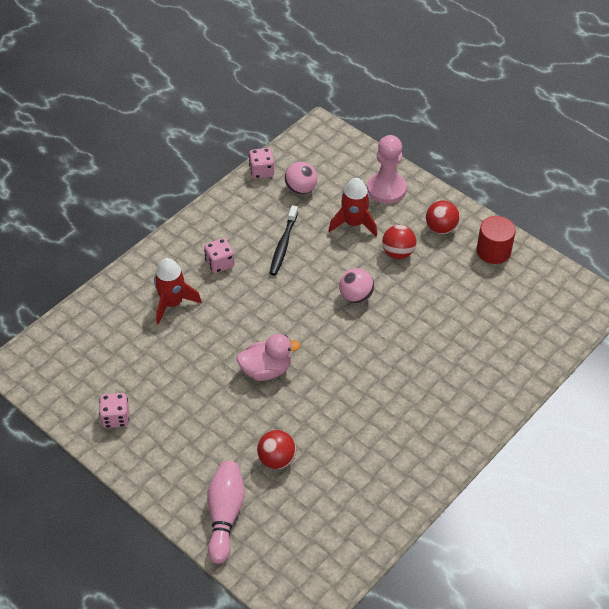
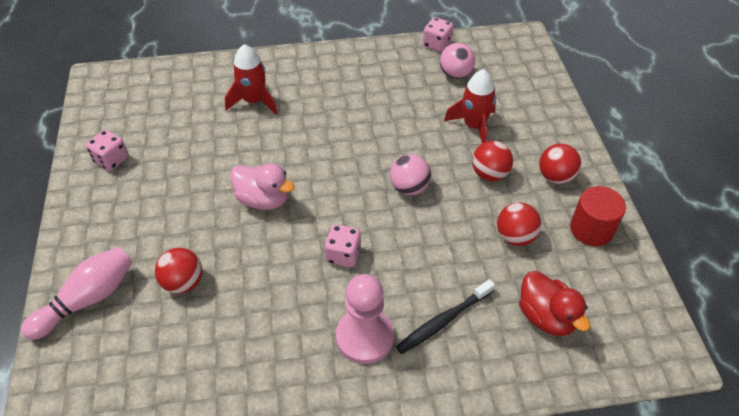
camera: 40 degrees right, 0 degrees up
pink dice [204,238,235,273] -> pink dice moved to [324,224,361,267]
black toothbrush [269,205,298,276] -> black toothbrush moved to [396,279,495,354]
pink pawn [367,135,407,204] -> pink pawn moved to [336,274,394,364]
none -> red ball [497,202,542,246]
none -> red duck [519,271,590,336]

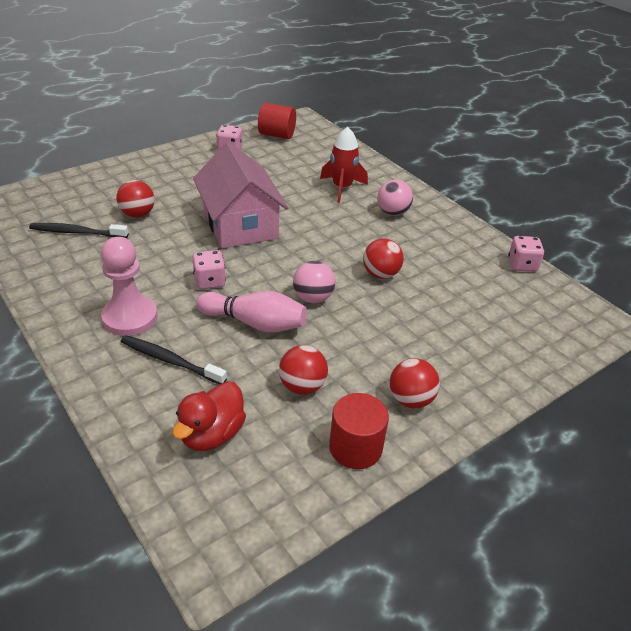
camera: 60 degrees right, 10 degrees down
pink bowling pin [21,247,133,340] -> pink bowling pin moved to [196,291,307,332]
pink duck [230,163,295,210] -> pink house [193,142,288,248]
pink ball [440,43,475,79] -> pink ball moved to [377,180,413,216]
red rocket [444,69,496,144] -> none
red ball [472,141,513,181] -> red ball moved to [363,238,404,279]
none -> black toothbrush [29,223,128,238]
none -> red cylinder [258,103,296,139]

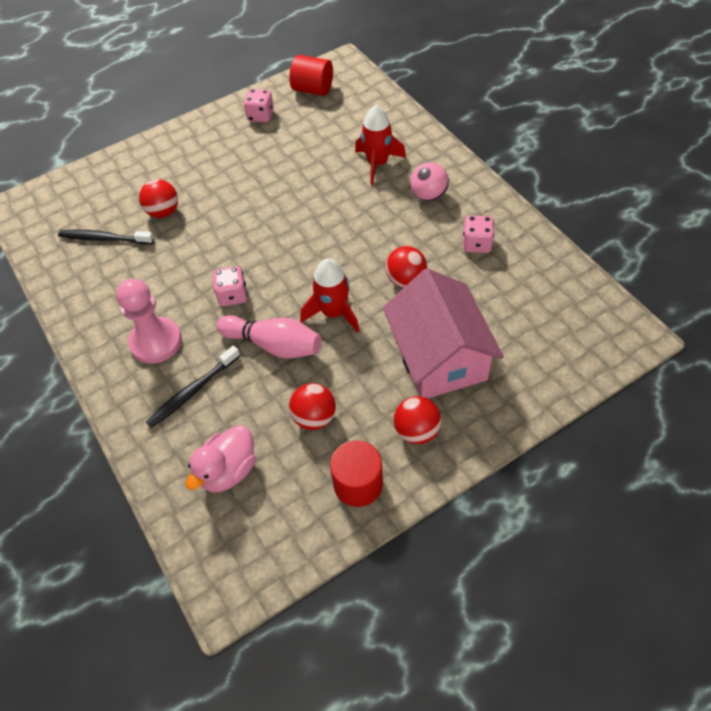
camera: 10 degrees right, 15 degrees up
black toothbrush [121,335,227,384] -> black toothbrush turned 75 degrees counterclockwise [146,346,240,428]
red duck [172,381,246,451] -> pink duck [186,425,256,492]
pink house [193,142,288,248] -> pink house moved to [383,268,504,399]
pink ball [293,261,335,303] -> red rocket [300,259,360,332]
pink dice [508,236,544,272] -> pink dice moved to [463,216,494,253]

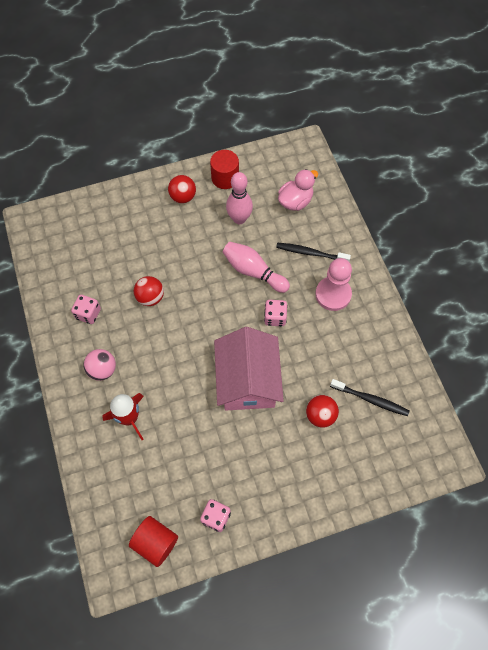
camera: 170 degrees left, 10 degrees up
black toothbrush [146,346,240,428] -> black toothbrush turned 135 degrees counterclockwise [276,243,351,261]
red ball [289,383,336,430] -> pink bowling pin [226,172,253,224]
red rocket [300,259,360,332] -> none
pink house [383,268,504,399] -> pink house moved to [214,327,284,410]

